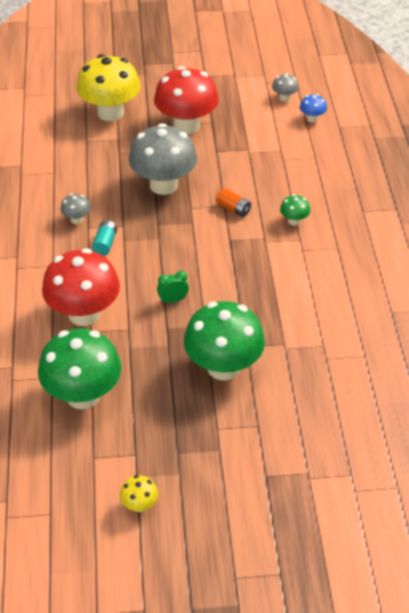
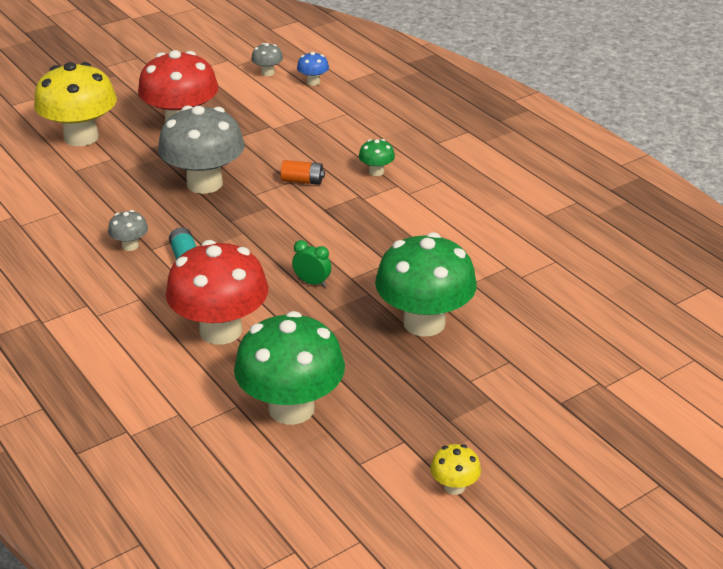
camera: 30 degrees left, 10 degrees down
green clock [157,271,189,303] -> green clock turned 75 degrees clockwise [292,240,331,287]

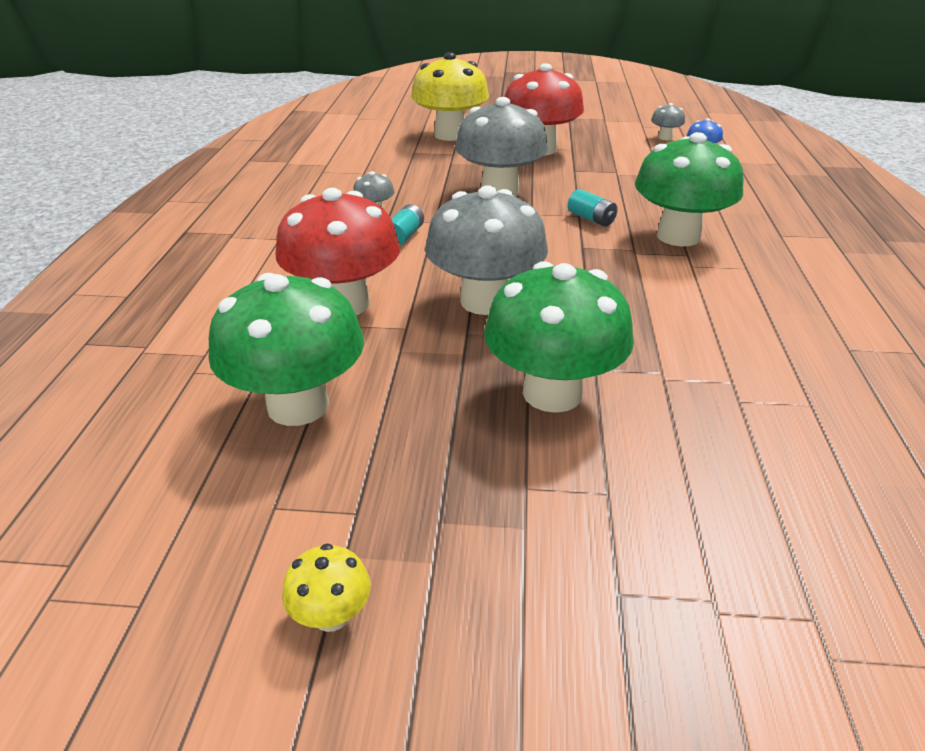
camera: 40 degrees right, 0 degrees up
orange battery [281,160,325,185] -> turquoise battery [568,189,618,227]
green clock [292,240,331,287] -> grey mushroom [425,185,548,315]
green mushroom [359,139,395,176] -> green mushroom [635,132,744,247], size x2.31

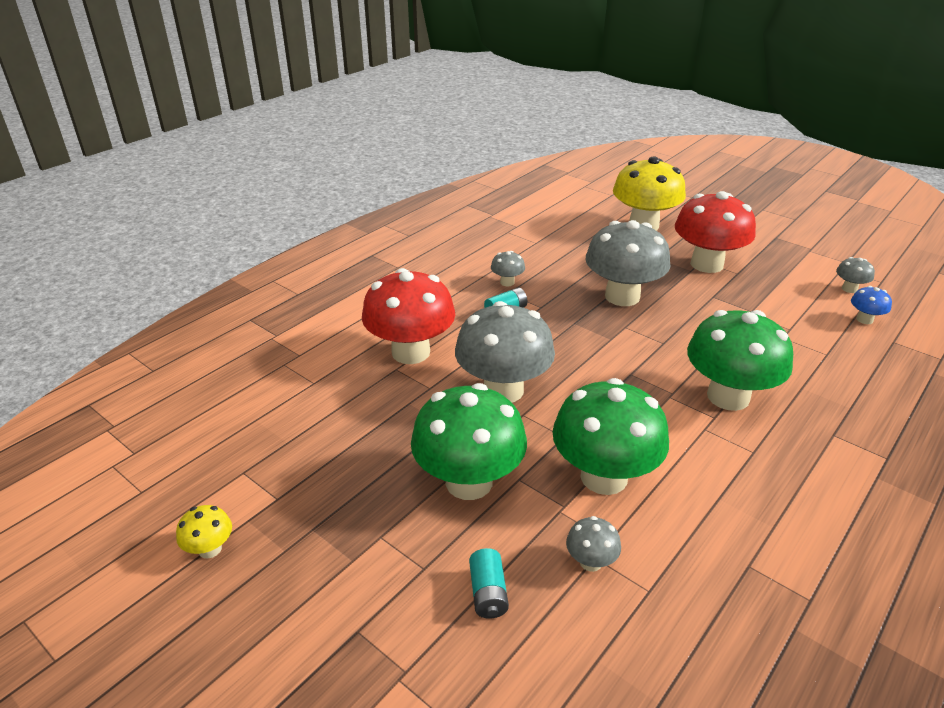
camera: 35 degrees right, 0 degrees up
green mushroom [209,273,364,426] -> green mushroom moved to [553,378,669,495]
turquoise battery [568,189,618,227] -> turquoise battery moved to [469,548,509,619]
none -> grey mushroom [566,516,621,572]

